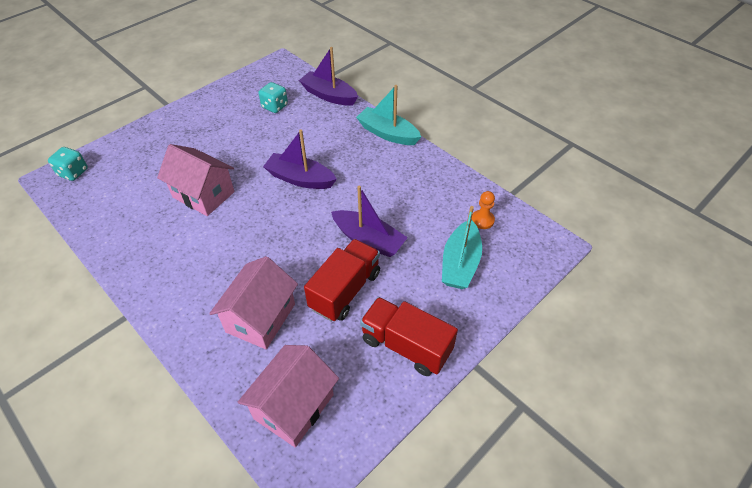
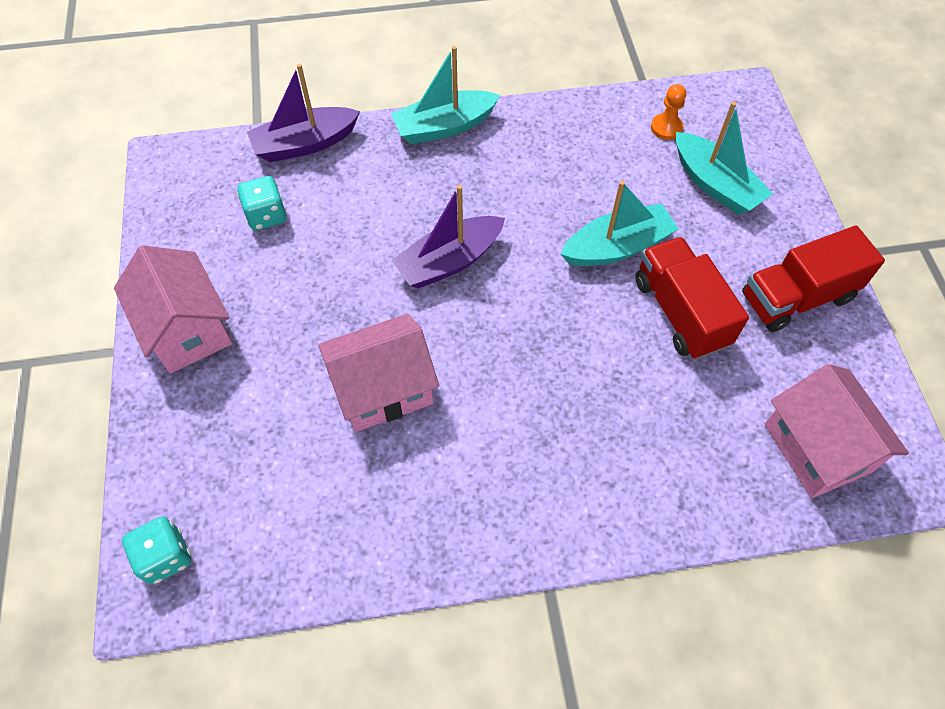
camera: 55 degrees left, 10 degrees up
pink house [209,256,298,349] -> pink house moved to [114,245,233,373]
purple boat [331,186,408,257] -> turquoise boat [561,181,678,266]

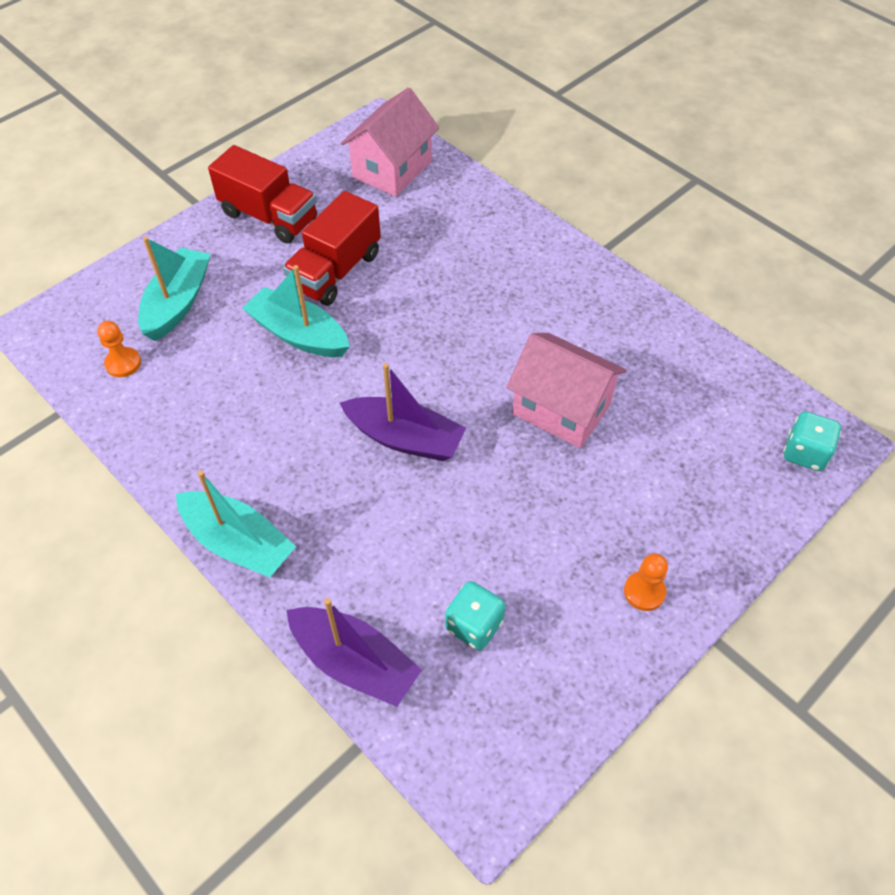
camera: 125 degrees left, 5 degrees down
pink house [114,245,233,373] -> orange pawn [624,553,668,611]

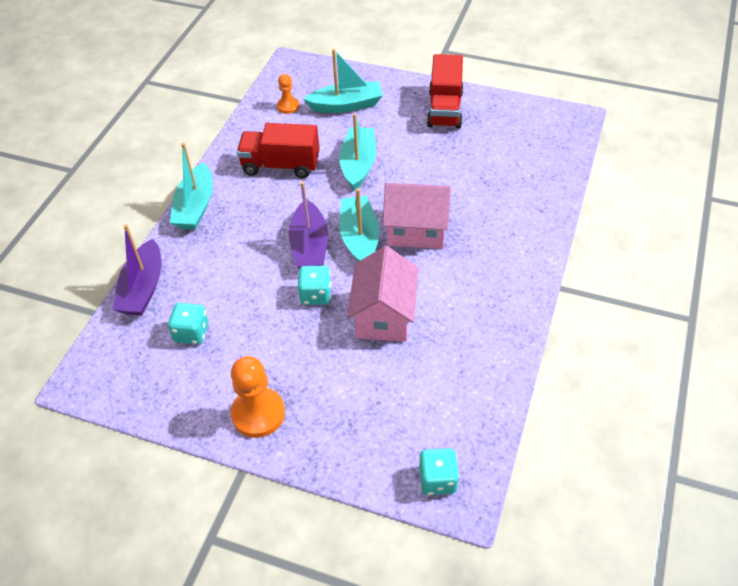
camera: 65 degrees right, 5 degrees down
red truck [283,191,381,306] -> red truck moved to [237,123,320,178]
pink house [341,88,439,197] -> pink house moved to [383,183,451,249]
orange pawn [624,553,668,611] -> orange pawn [231,356,285,438], size x1.75
none -> turquoise dice [298,266,331,305]
none -> turquoise boat [339,188,379,262]

